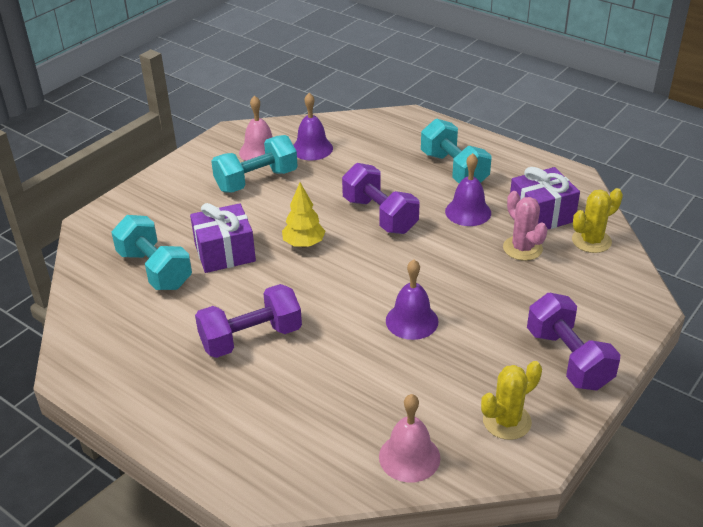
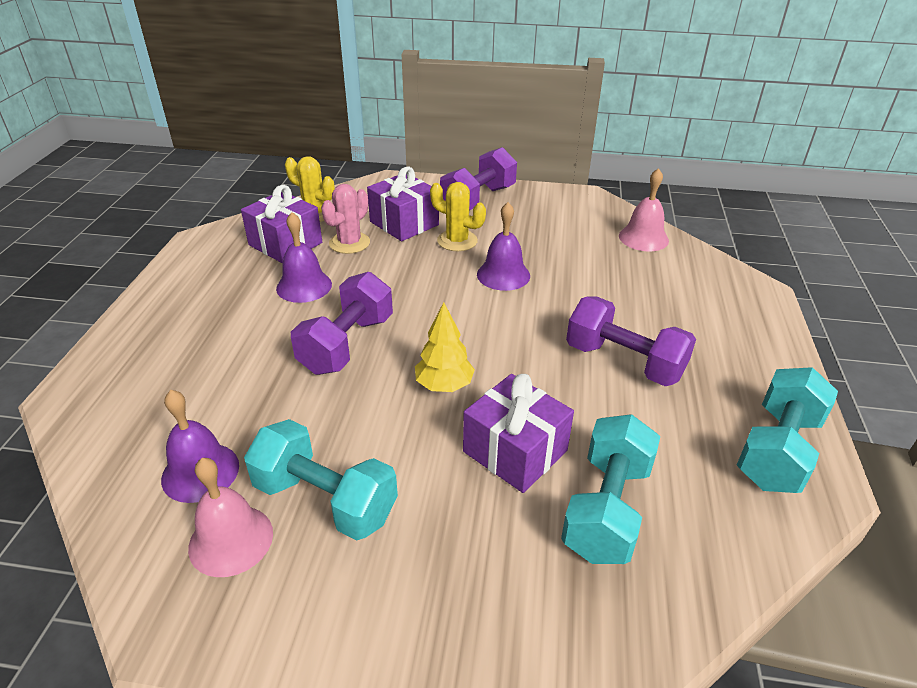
camera: 120 degrees left, 0 degrees up
turquoise dumbbell [421,119,492,183] -> turquoise dumbbell moved to [737,367,838,493]
yellow cactus [481,361,542,440] -> yellow cactus moved to [430,182,486,251]
none -> purple gift [367,167,439,241]

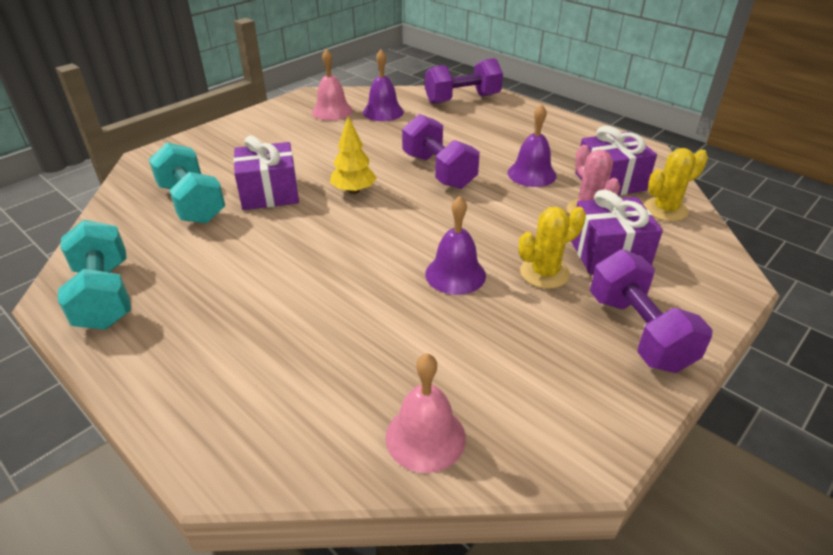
camera: 125 degrees right, 0 degrees up
turquoise dumbbell [244,419,398,541] -> none
purple dumbbell [566,296,696,386] -> purple dumbbell moved to [425,58,503,104]

